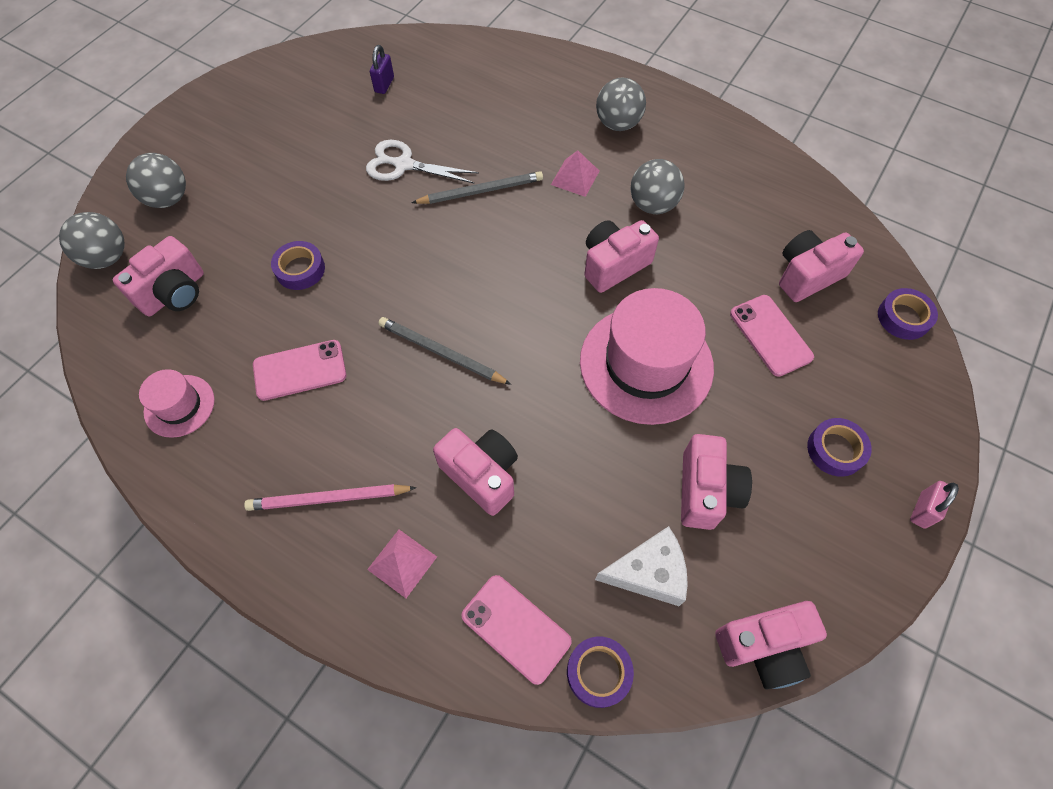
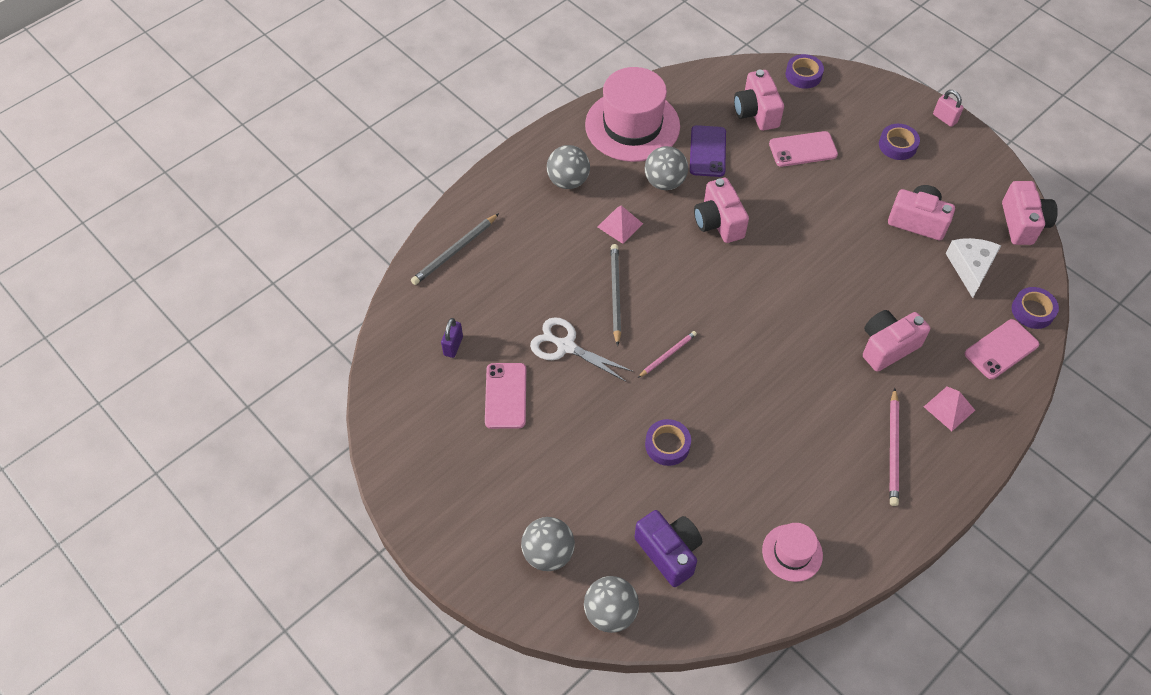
camera: 75 degrees left, 5 degrees down
pink camera [113,236,204,317] -> purple camera [635,510,702,587]
pink phone [253,340,346,401] -> pink phone moved to [485,363,526,429]
white scissors [366,140,479,183] -> white scissors turned 90 degrees clockwise [530,317,633,382]
purple padlock [370,45,394,94] -> purple padlock turned 75 degrees clockwise [441,318,463,358]
grey pencil [379,317,511,385] -> grey pencil moved to [411,213,499,285]
pink hat [580,288,714,425] -> pink hat moved to [585,67,680,162]
none -> pink pencil [638,331,697,378]
none -> purple phone [690,125,726,177]

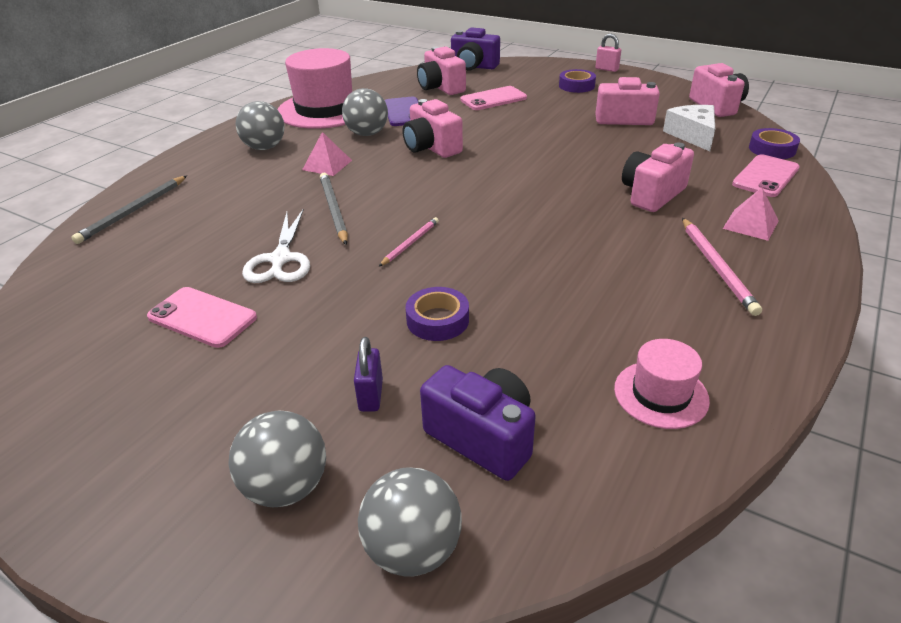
camera: 15 degrees left, 20 degrees down
purple padlock [441,318,463,358] -> purple padlock moved to [354,337,383,412]
pink phone [485,363,526,429] -> pink phone turned 45 degrees counterclockwise [147,287,257,348]
white scissors [530,317,633,382] -> white scissors turned 105 degrees counterclockwise [242,209,310,283]
purple tape [785,54,824,89] -> purple camera [451,27,500,70]

